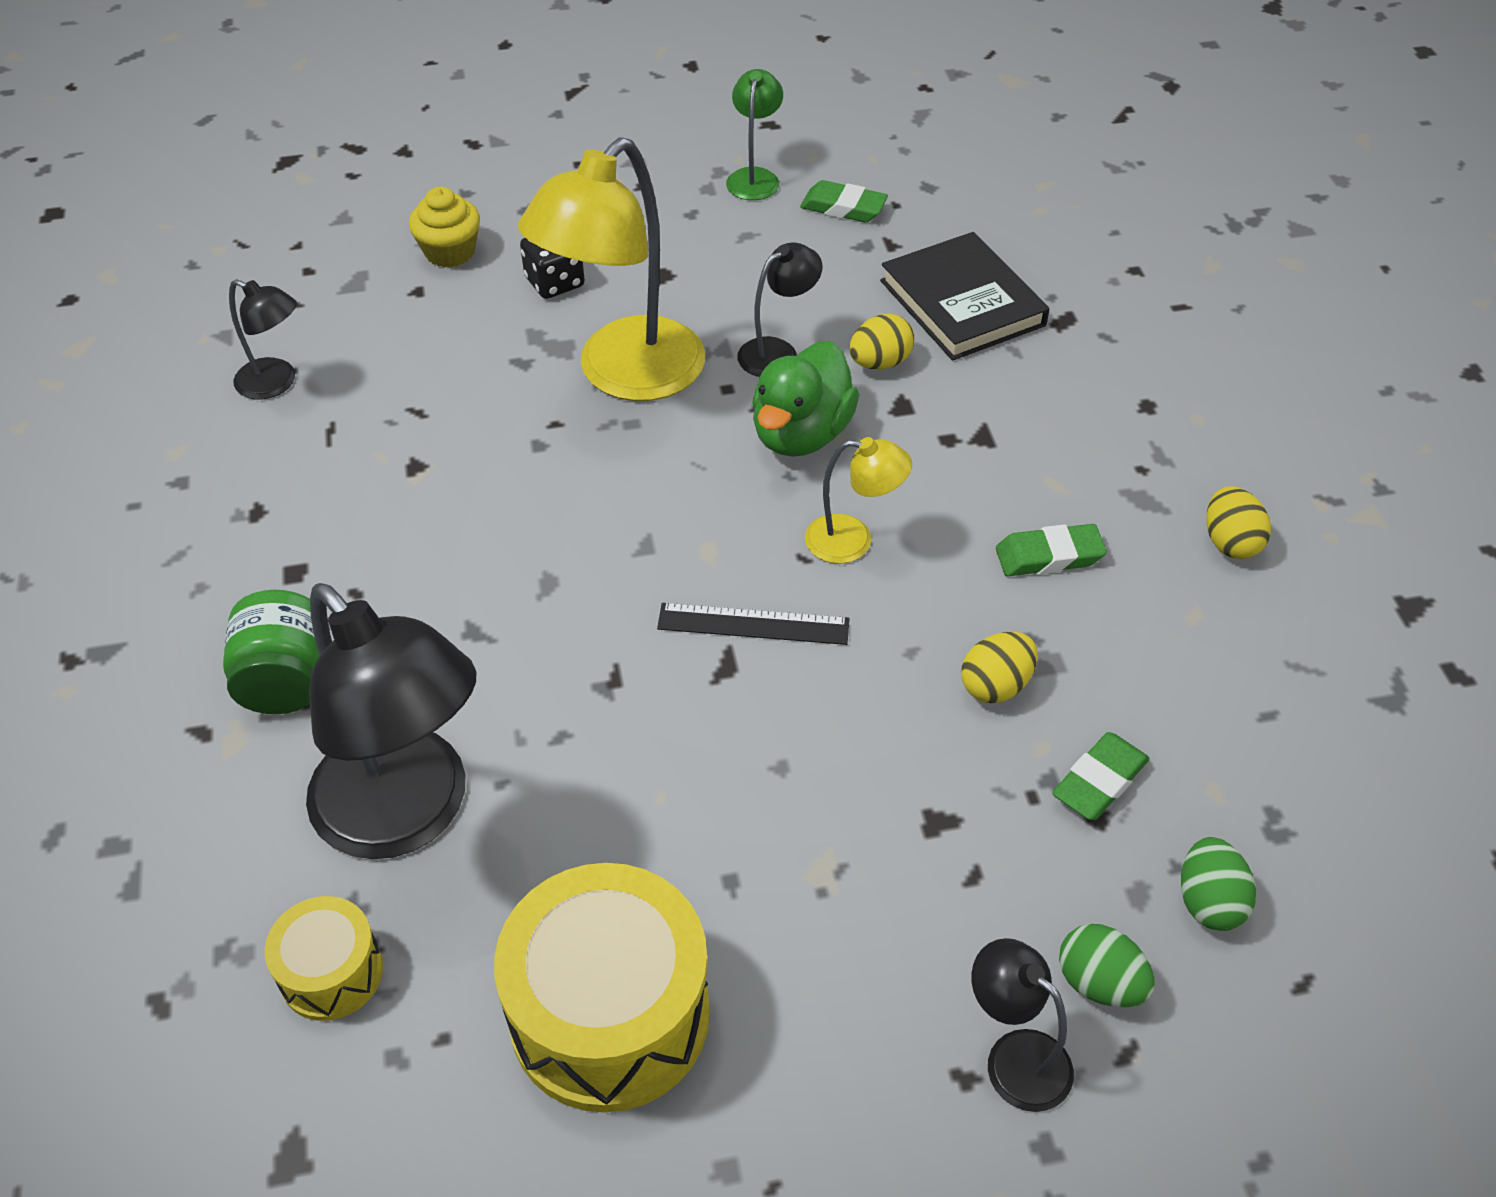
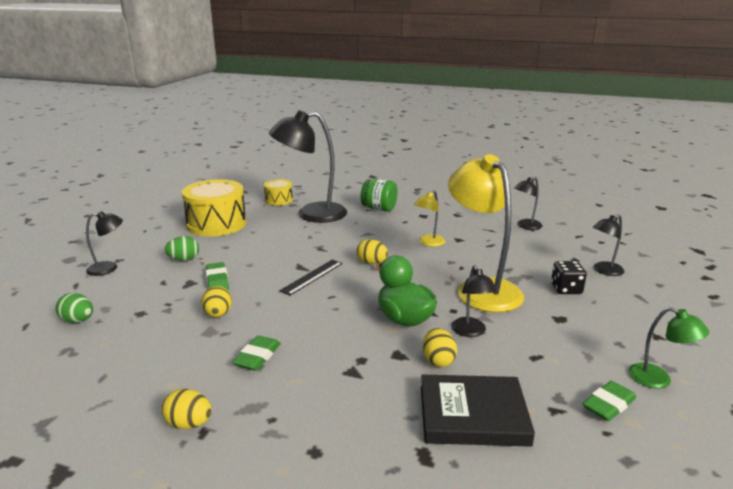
camera: 120 degrees right, 25 degrees down
yellow cupcake [409,187,480,268] -> black lamp [593,214,624,276]
yellow lamp [805,437,912,564] -> yellow lamp moved to [414,190,445,247]
green eraser [1052,732,1149,820] -> green eraser moved to [206,262,229,290]
green egg [1059,924,1155,1007] -> green egg moved to [164,236,199,261]
none -> yellow egg [357,239,388,264]

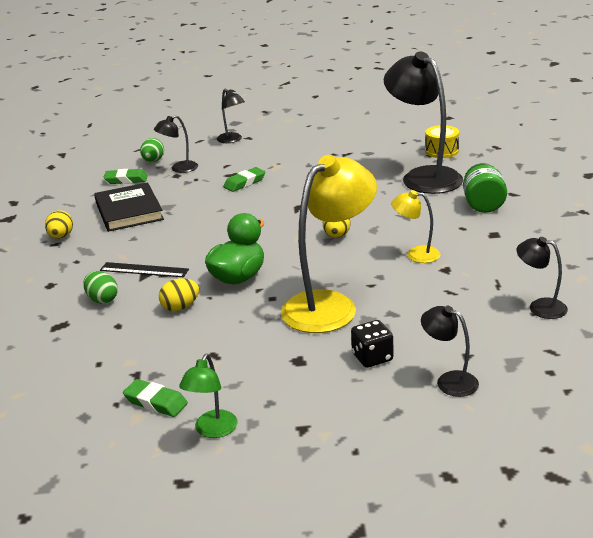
camera: 70 degrees right, 5 degrees up
green egg [164,236,199,261] -> green egg moved to [83,271,118,304]
yellow drum [182,179,246,236] -> none
yellow egg [202,286,232,318] -> none
green eraser [232,336,281,371] -> green eraser moved to [104,169,148,184]
black ruler [279,260,343,296] -> black ruler moved to [100,262,189,277]
black book [421,374,535,447] -> black book moved to [94,182,164,232]
black lamp [451,265,497,337] -> black lamp moved to [154,115,198,173]

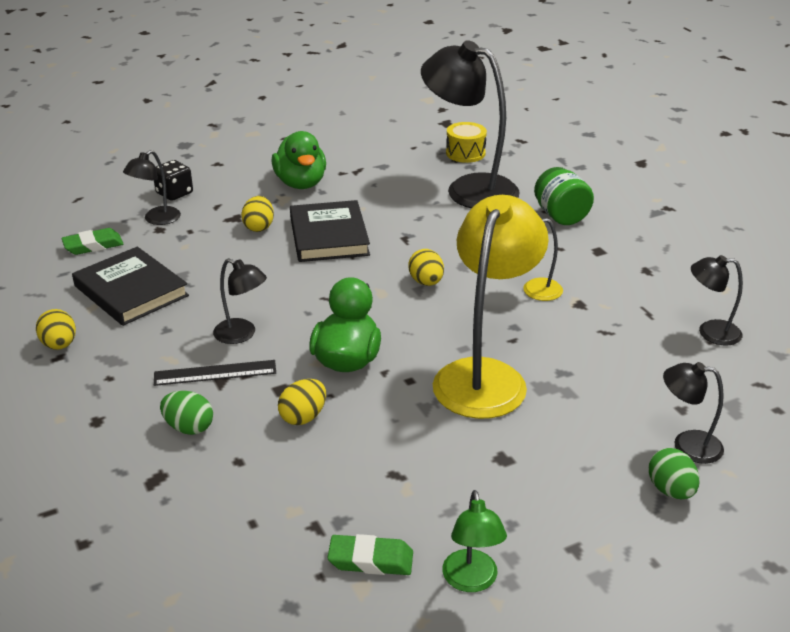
camera: 25 degrees left, 5 degrees up
green egg [140,138,164,162] -> green egg moved to [649,448,699,499]
black lamp [217,89,245,143] -> black lamp moved to [213,258,267,344]
green eraser [223,167,265,192] -> yellow egg [241,196,274,232]
black dice [351,320,393,368] -> black dice moved to [154,160,193,201]
none -> green duck [271,131,326,189]
none -> black book [290,200,370,262]

